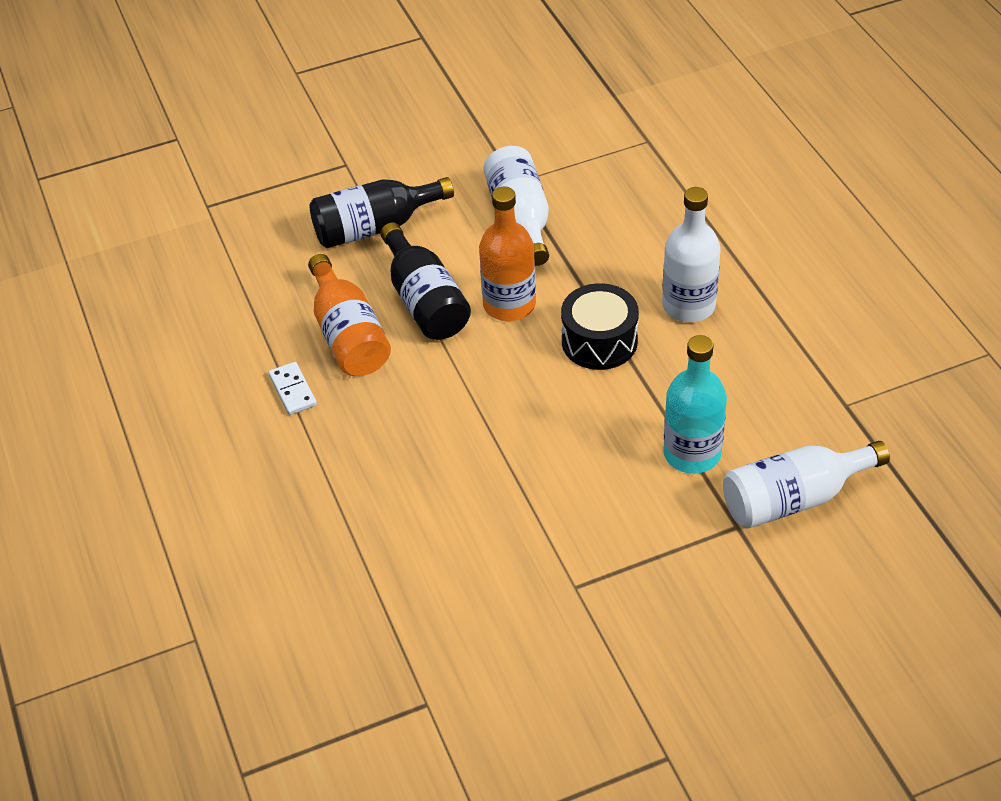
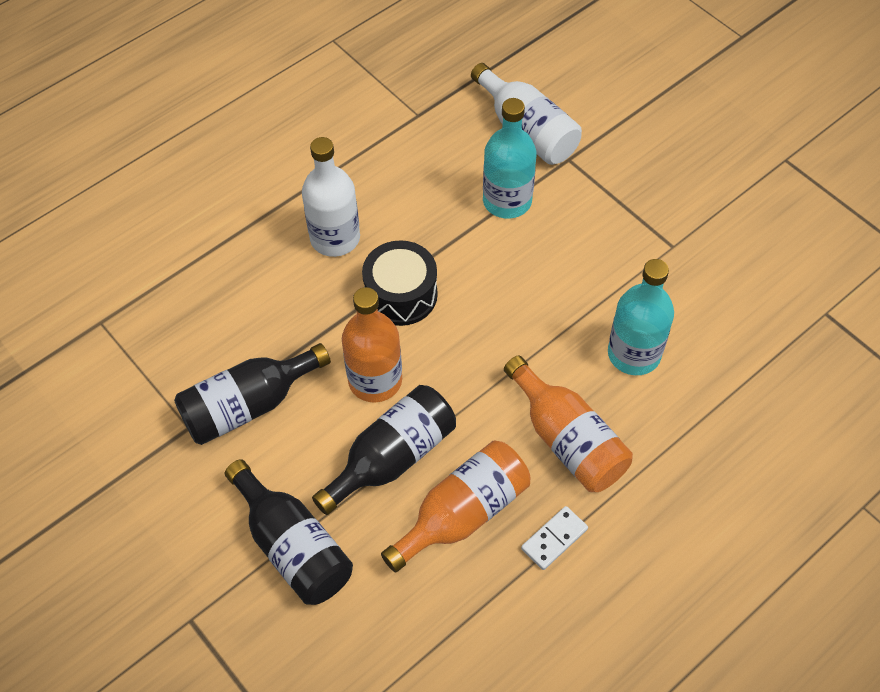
camera: 110 degrees left, 10 degrees up
white bottle [483,146,549,266] -> black bottle [174,343,331,445]
none -> orange bottle [504,355,633,492]
none -> turquoise bottle [608,259,674,375]

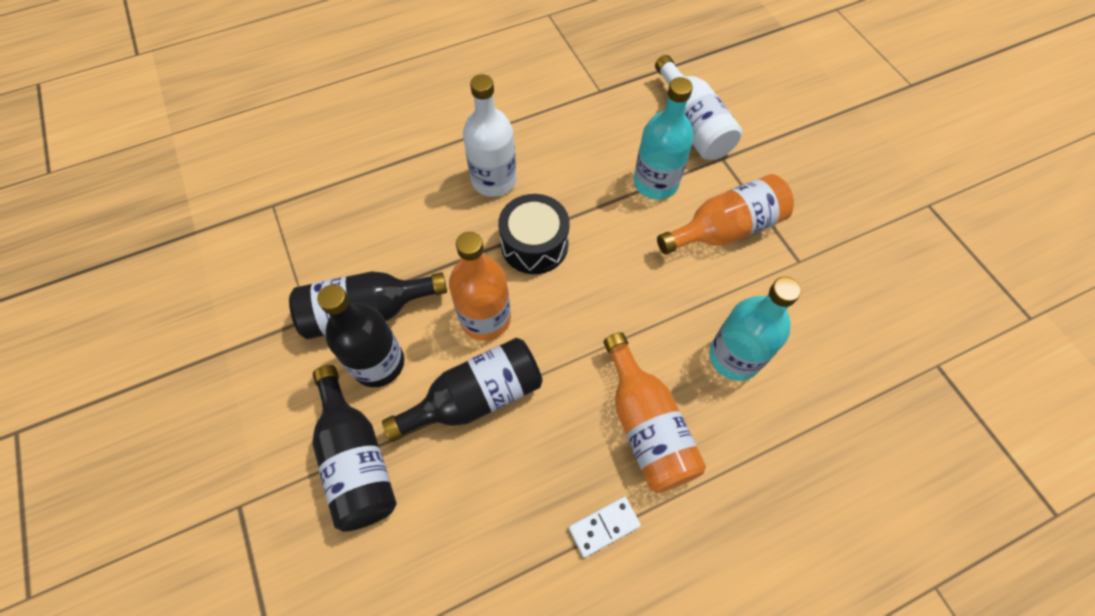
camera: 15 degrees right, 5 degrees up
orange bottle [381,440,530,573] -> orange bottle moved to [657,174,794,254]
none -> black bottle [317,285,404,387]

